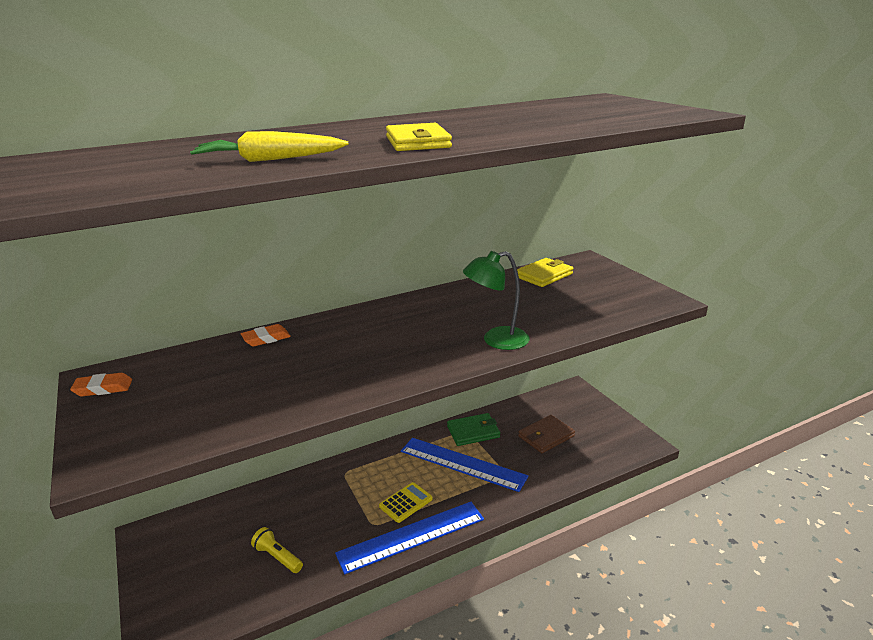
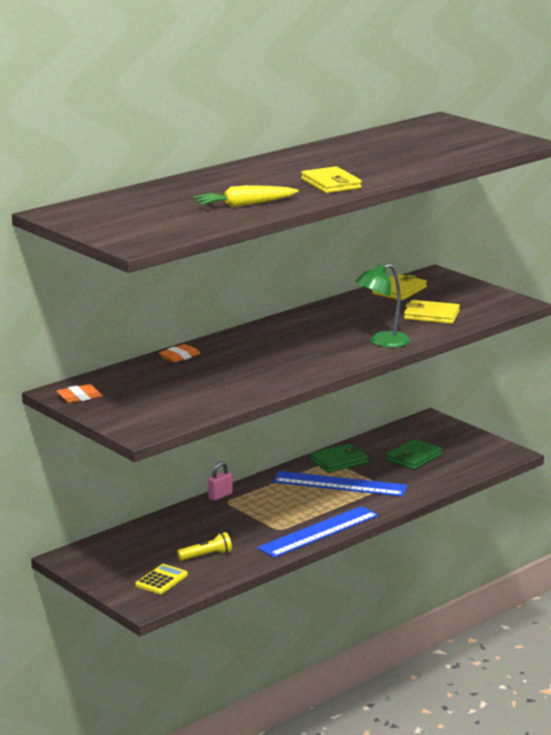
camera: 15 degrees left, 5 degrees down
yellow flashlight [251,527,303,573] -> yellow flashlight turned 135 degrees clockwise [177,532,232,561]
yellow calculator [379,482,433,523] -> yellow calculator moved to [135,564,188,594]
brown wallet [518,415,575,453] -> green wallet [386,439,442,470]
none -> pink padlock [208,462,232,501]
none -> yellow wallet [404,300,460,324]

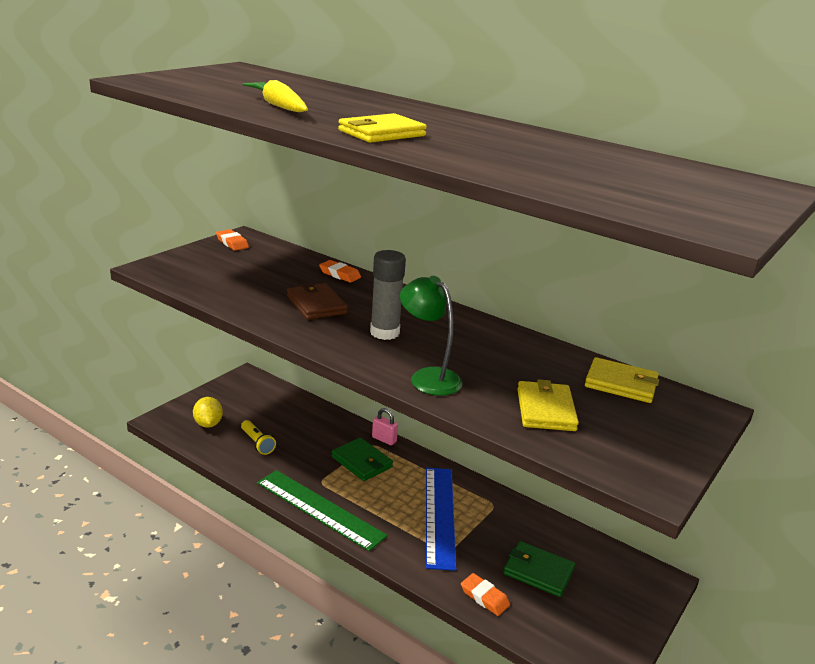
camera: 75 degrees right, 5 degrees up
yellow calculator [135,564,188,594] -> yellow lemon [193,397,223,427]
blue ruler [257,506,379,558] -> green ruler [257,470,387,551]
green wallet [310,444,368,473] -> green wallet moved to [332,438,393,481]
none -> brown wallet [287,283,348,320]
none -> grey glue stick [370,250,406,340]
none -> orange eraser [461,573,510,616]

